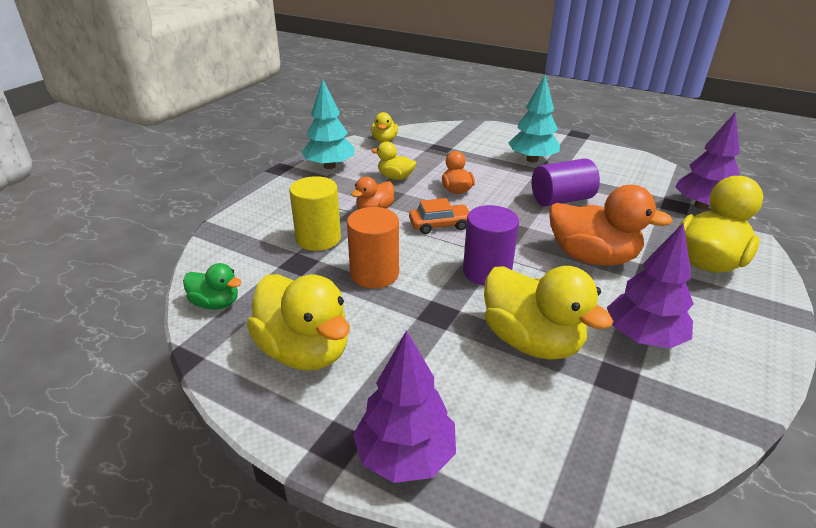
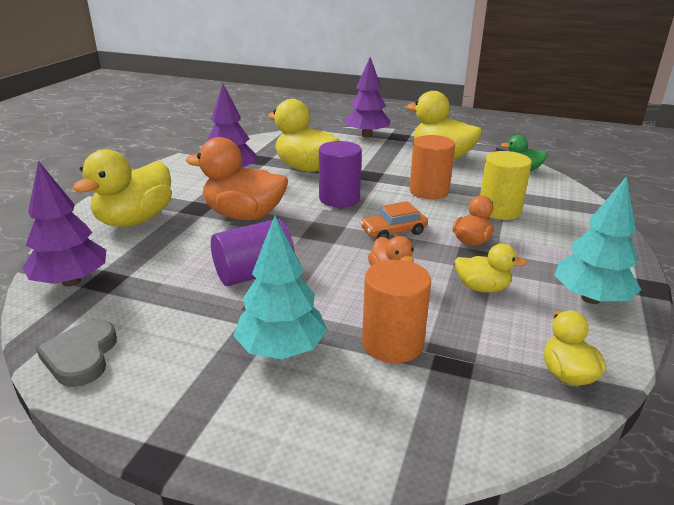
camera: 170 degrees right, 5 degrees down
none -> grey heart [36,319,117,387]
none -> orange cylinder [362,260,431,363]

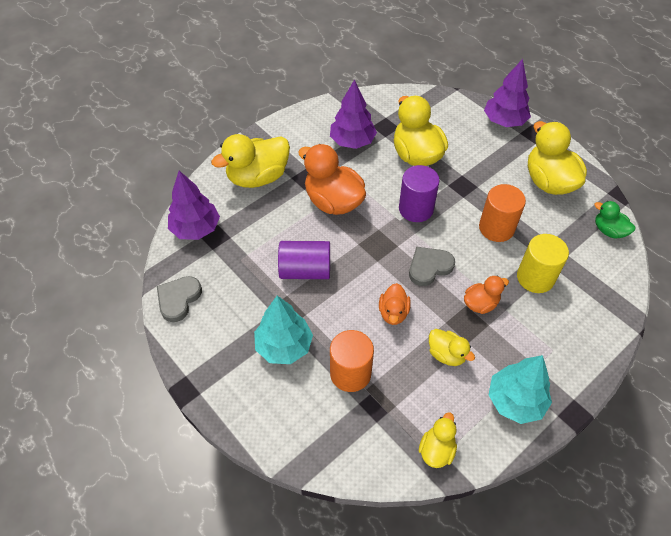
camera: 30 degrees right, 25 degrees up
orange car [360,201,428,239] -> grey heart [409,247,455,286]

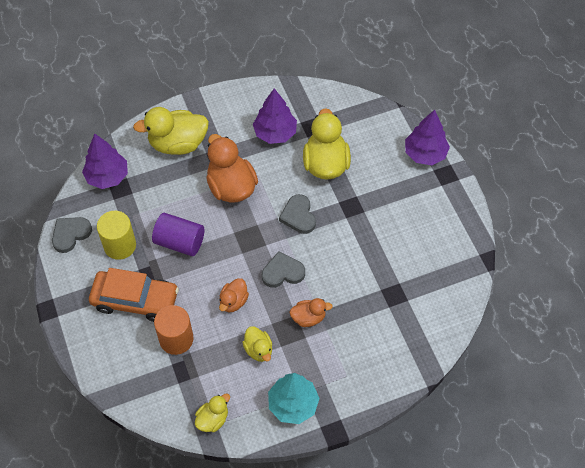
camera: 20 degrees right, 5 degrees up
turquoise tree [254,296,313,364] -> orange car [89,268,179,322]
purple cylinder [399,165,440,222] -> grey heart [279,194,316,234]
orange cylinder [479,184,526,242] -> none
yellow cylinder [517,234,569,293] -> yellow cylinder moved to [97,211,136,260]
yellow duck [528,121,587,195] -> none
green duck [594,201,635,239] -> none

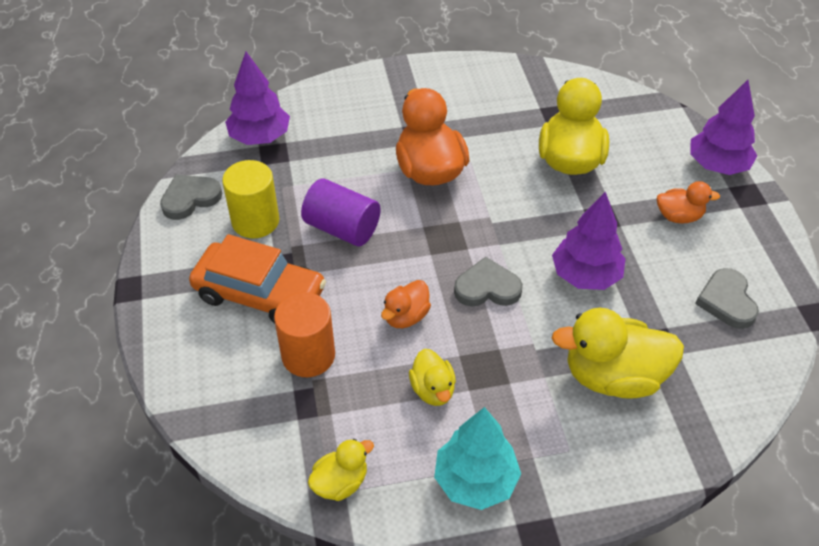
camera: 10 degrees right, 10 degrees down
yellow duck [133,107,209,155] -> yellow duck moved to [552,308,684,399]
purple tree [253,88,297,144] -> purple tree moved to [552,192,626,290]
grey heart [279,194,316,234] -> grey heart moved to [695,268,759,329]
orange duck [289,298,333,327] -> orange duck moved to [657,181,720,223]

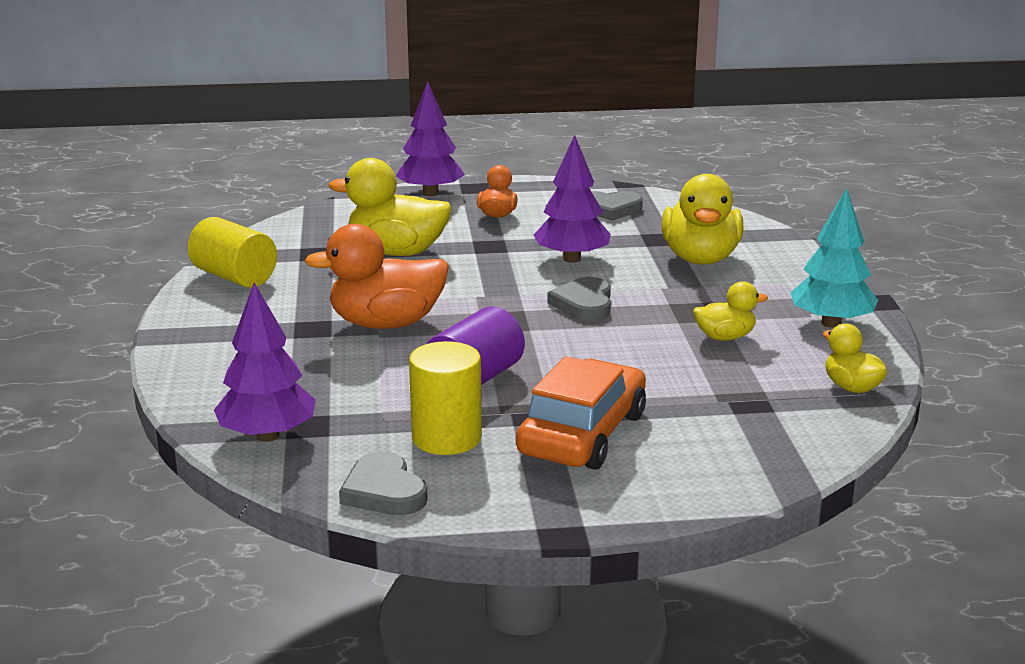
camera: 85 degrees left, 25 degrees down
orange cylinder [274,292,335,377] -> none
orange duck [381,280,431,328] -> none
none -> yellow cylinder [188,217,277,288]

